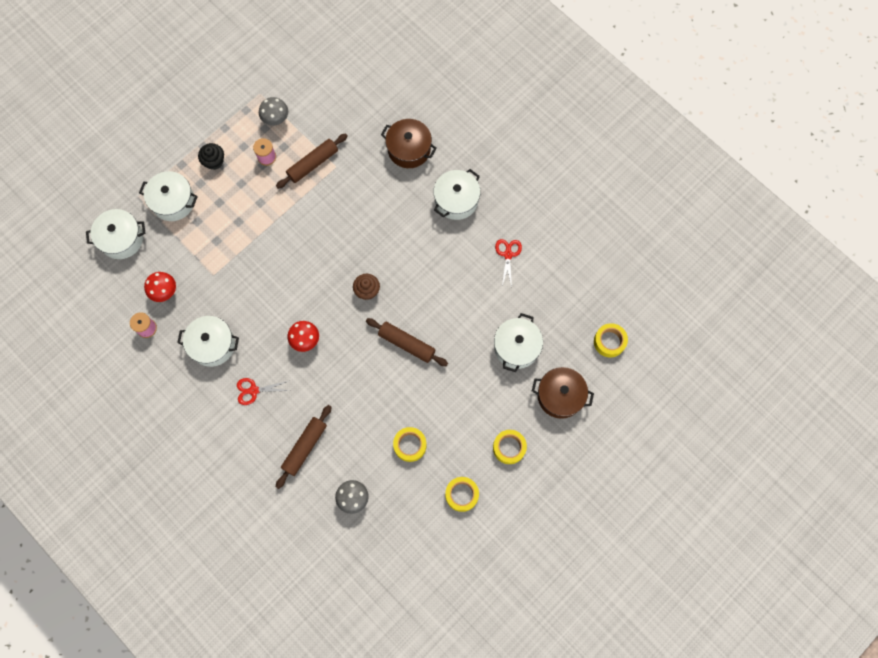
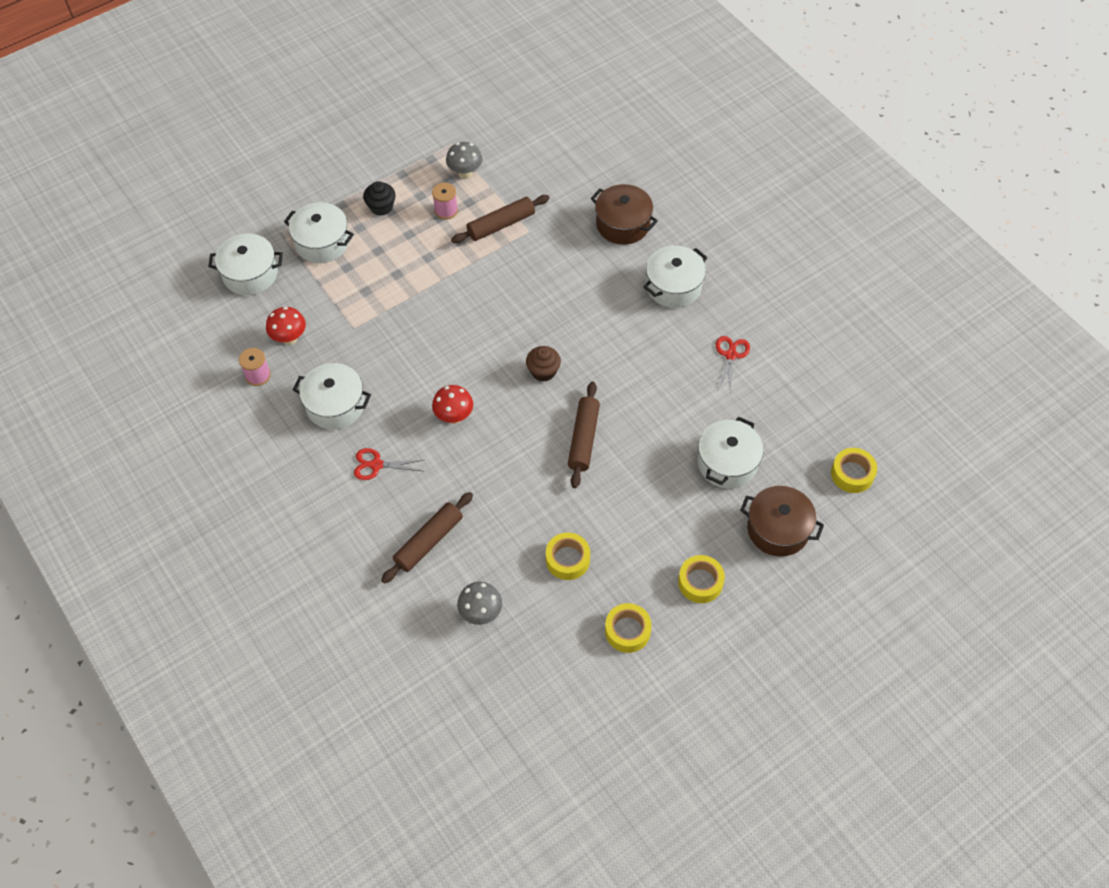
camera: 10 degrees right, 15 degrees down
brown rolling pin [366,318,448,366] -> brown rolling pin turned 60 degrees clockwise [568,382,600,488]

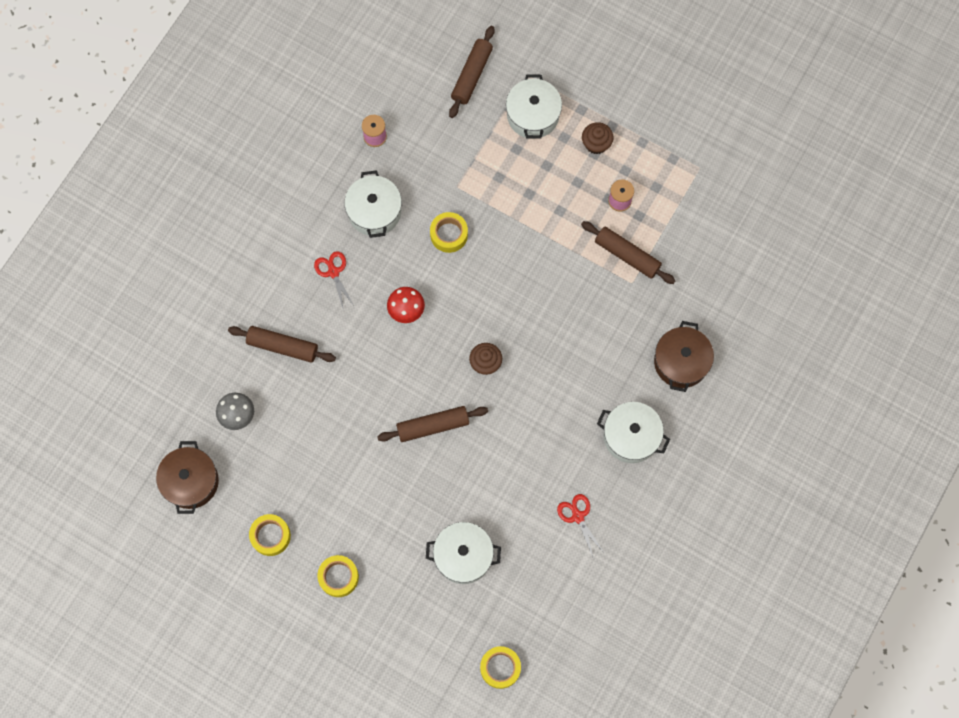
camera: 65 degrees right, 15 degrees up
white pot [208,233,283,295] -> brown rolling pin [449,26,494,118]
red mushroom [266,307,306,345] -> none
black cupcake [363,181,395,216] -> brown cupcake [582,122,614,154]
grey mushroom [446,142,482,179] -> none
yellow tape [546,532,590,580] -> yellow tape moved to [430,212,468,253]
red scissors [716,336,750,393] -> red scissors turned 105 degrees counterclockwise [557,494,605,557]
brown pot [740,486,824,557] -> brown pot moved to [156,441,219,514]

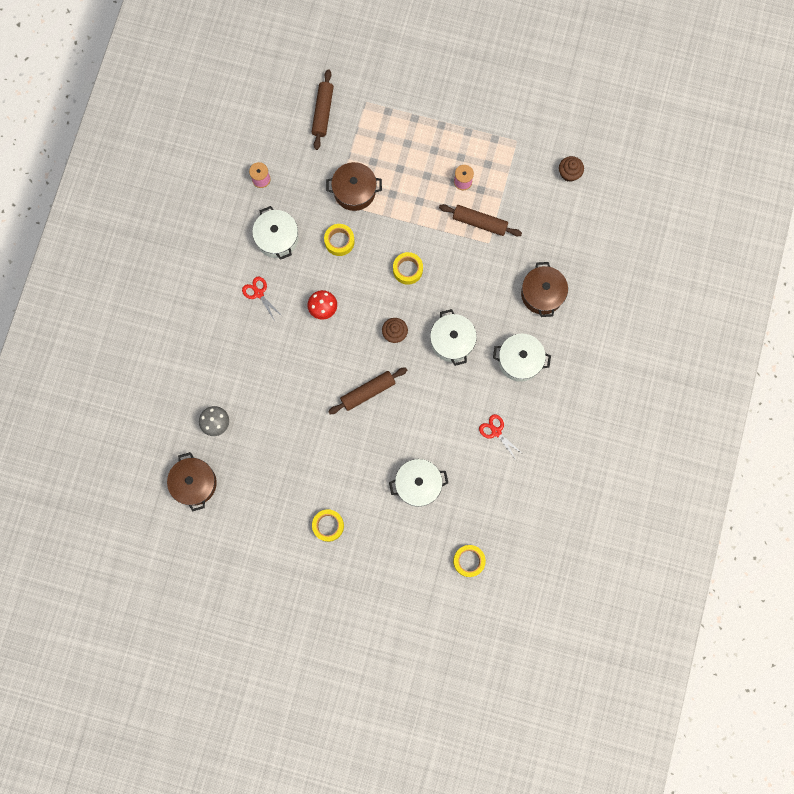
camera: 15 degrees left, 5 degrees up
brown rolling pin [228,326,336,363] -> none
yellow tape [249,514,291,556] -> yellow tape moved to [393,252,423,285]
white pot [506,74,562,139] -> white pot moved to [430,309,477,366]
brown cupcake [582,122,614,154] -> brown cupcake moved to [559,156,584,182]
none -> brown pot [326,162,382,211]

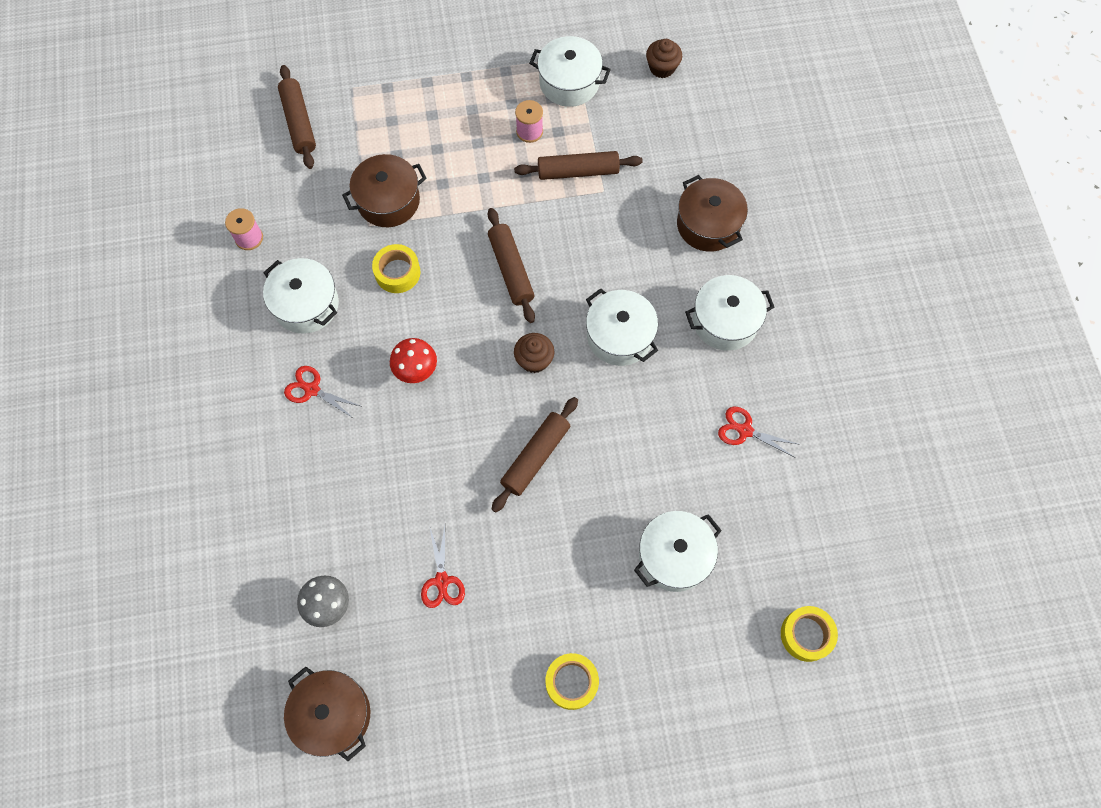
camera: 25 degrees left, 10 degrees down
yellow tape [393,252,423,285] -> brown rolling pin [488,208,535,323]
none -> red scissors [421,526,465,608]
none -> white pot [529,36,611,107]

